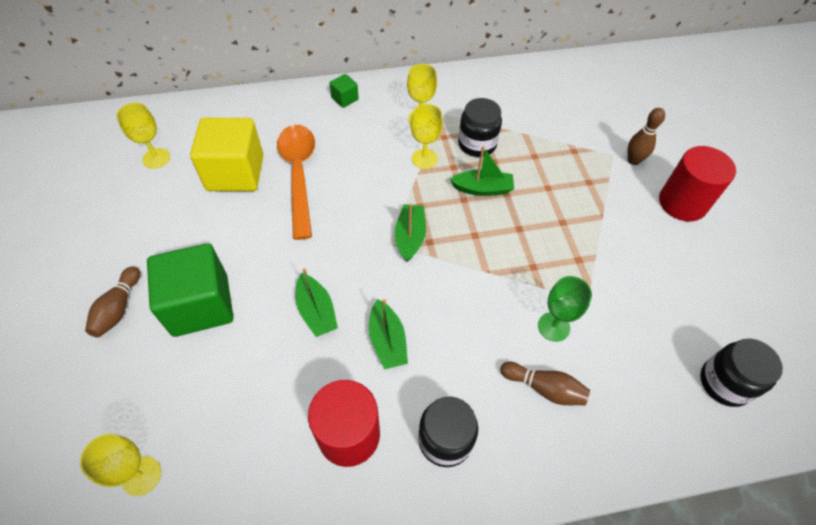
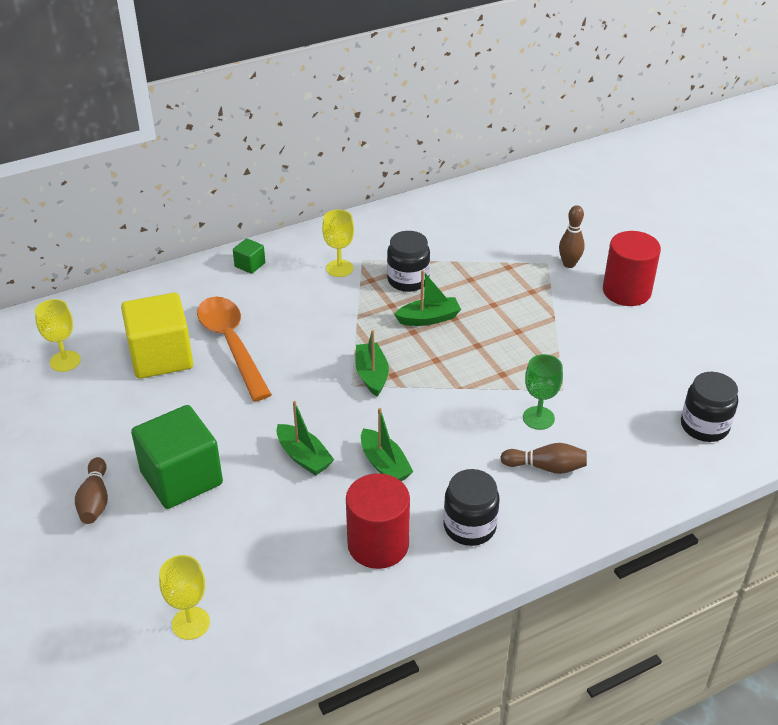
camera: 15 degrees left, 15 degrees down
yellow goblet [411,104,443,169] -> none

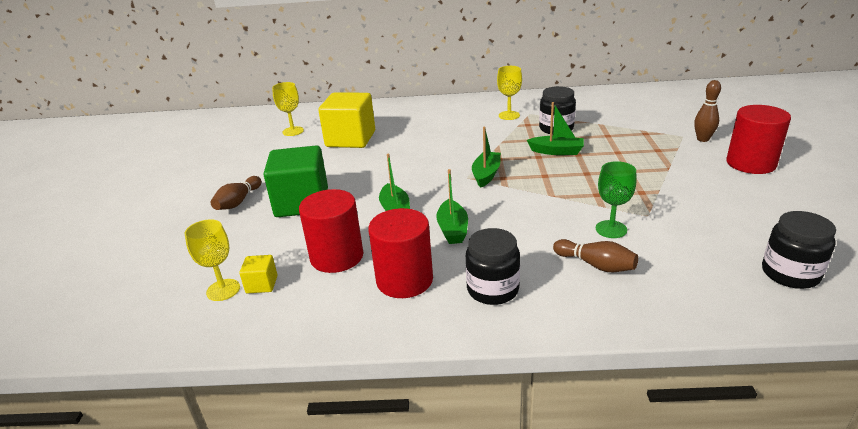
camera: 30 degrees right, 10 degrees down
orange spoon [197,297,272,401] -> none
green cube [233,238,265,274] -> none
none -> yellow cube [239,255,277,294]
none -> red cylinder [299,189,363,273]

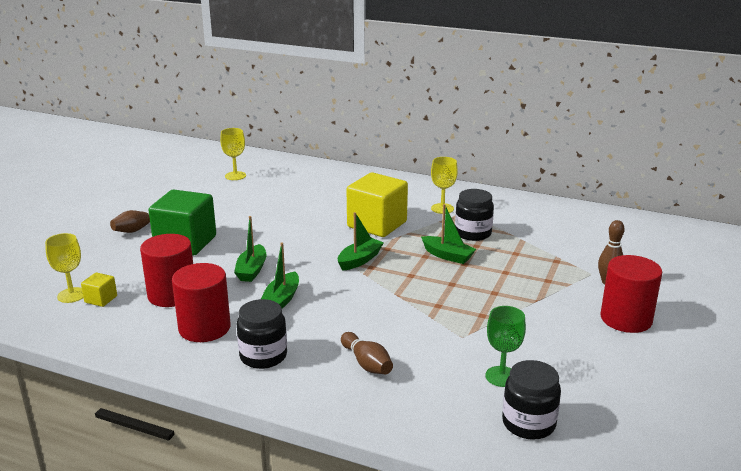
camera: 20 degrees right, 5 degrees down
yellow cube [318,92,375,148] -> yellow cube moved to [347,173,408,237]
green goblet [596,161,637,238] -> green goblet moved to [485,306,526,387]

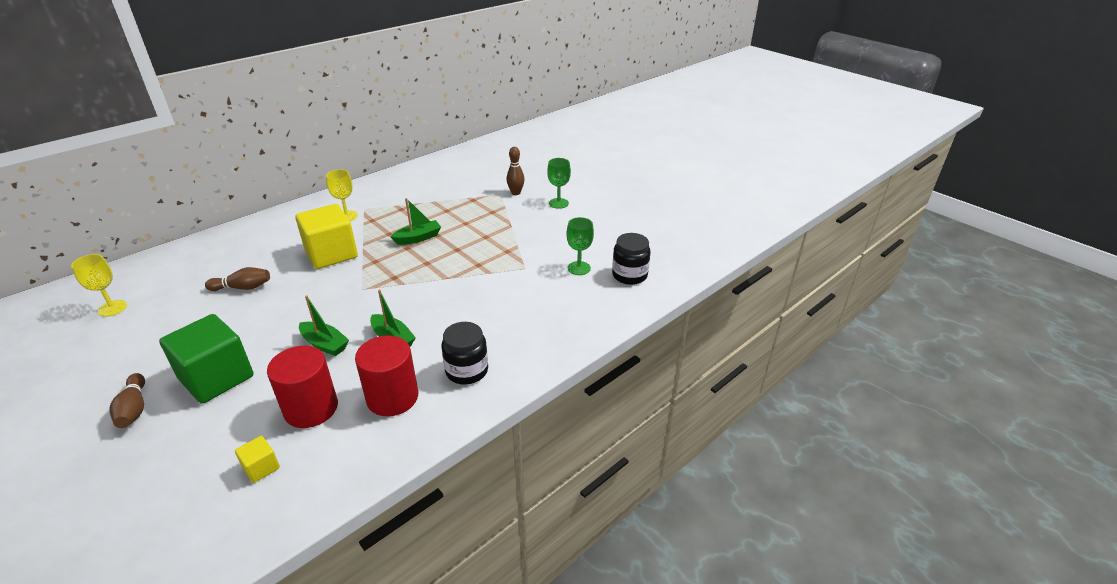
camera: 65 degrees left, 10 degrees up
yellow goblet [45,233,83,303] -> none
green boat [338,212,384,271] -> none
brown bowling pin [341,332,393,374] -> brown bowling pin moved to [205,267,270,291]
black jar [455,189,494,241] -> none
red cylinder [600,255,662,333] -> green goblet [547,158,571,209]

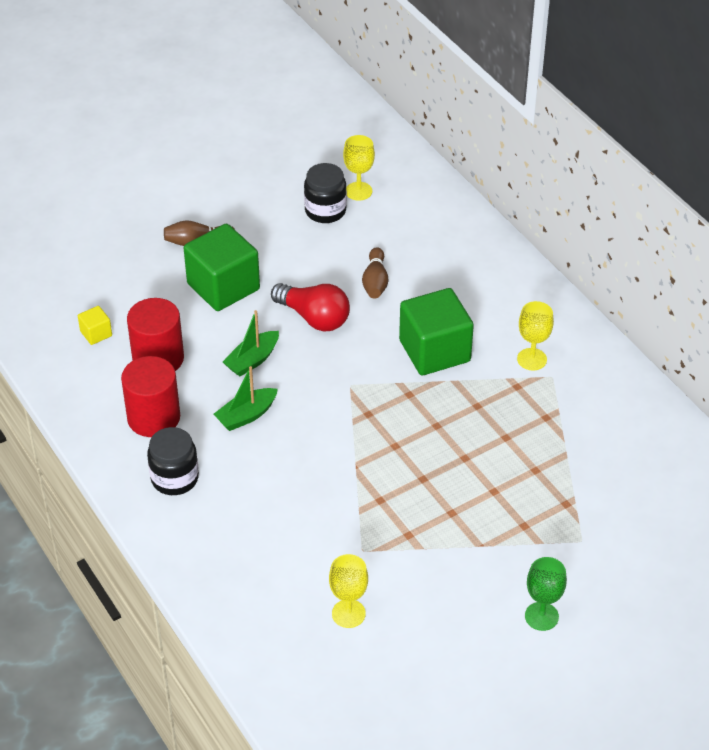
camera: 100 degrees right, 10 degrees up
yellow cube [295,204,358,269] -> green cube [399,288,474,375]
green boat [390,198,441,245] -> none
brown bowling pin [507,147,525,195] -> none
green goblet [566,217,594,275] -> yellow goblet [329,554,368,628]
black jar [612,233,650,285] -> black jar moved to [304,163,347,223]
none -> red light bulb [271,283,350,332]

